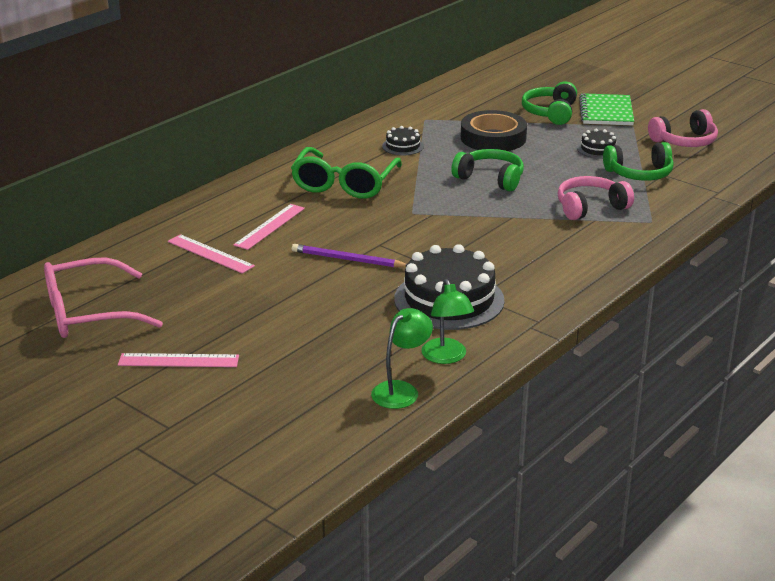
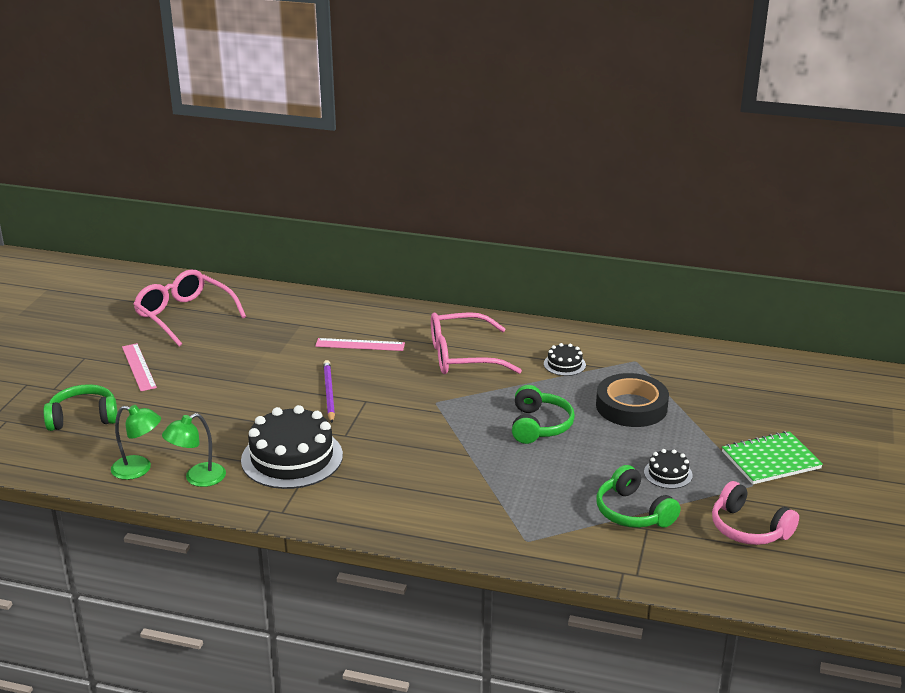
camera: 65 degrees right, 0 degrees up
pink ruler [168,234,255,274] -> none
green glasses [291,147,402,199] -> pink glasses [431,312,522,374]
green headphones [522,81,577,125] -> green headphones moved to [44,384,117,431]
pink headphones [558,176,634,220] -> none

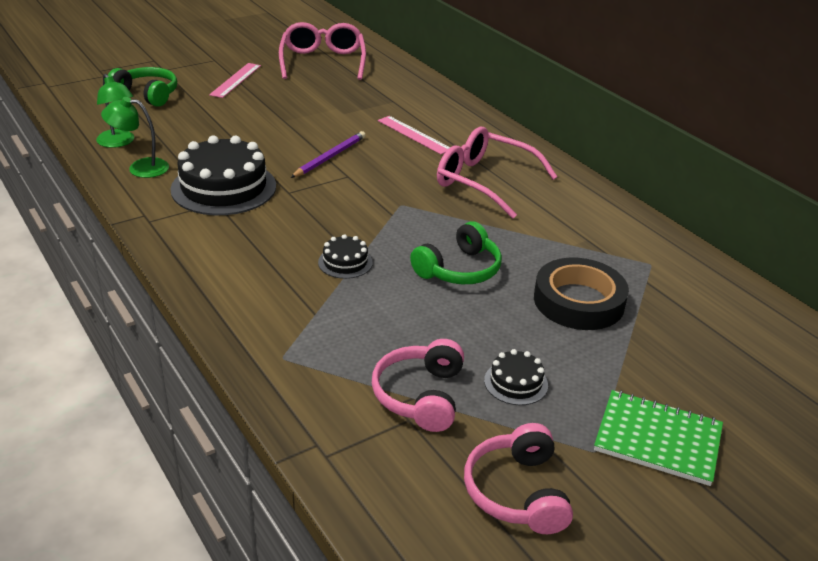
camera: 40 degrees right, 5 degrees up
black cake [544,343,586,376] -> black cake moved to [318,234,373,279]
green headphones [596,465,681,528] -> pink headphones [372,339,464,432]

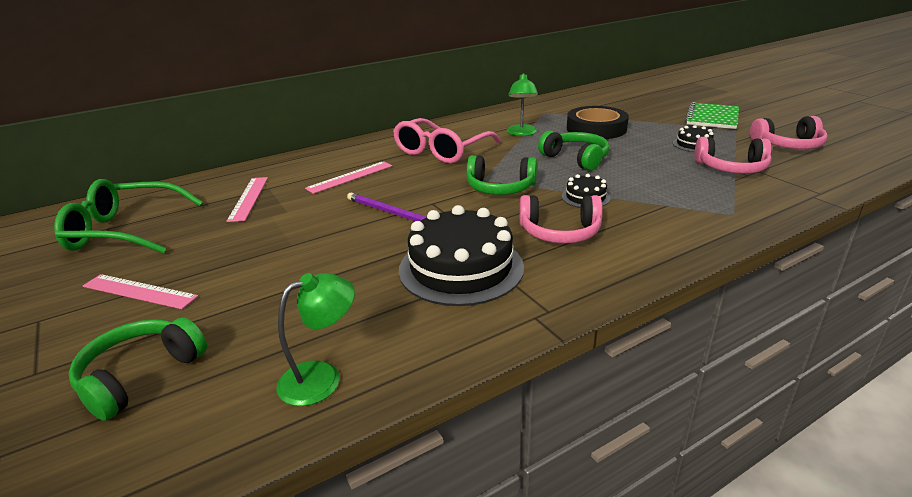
camera: 85 degrees left, 5 degrees down
green lamp [101,97,169,178] -> green lamp moved to [507,73,538,136]
pink glasses [279,22,366,80] -> green glasses [54,179,203,254]
none -> pink ruler [226,177,268,222]
none -> green headphones [467,155,537,195]
none -> pink headphones [520,195,603,243]

